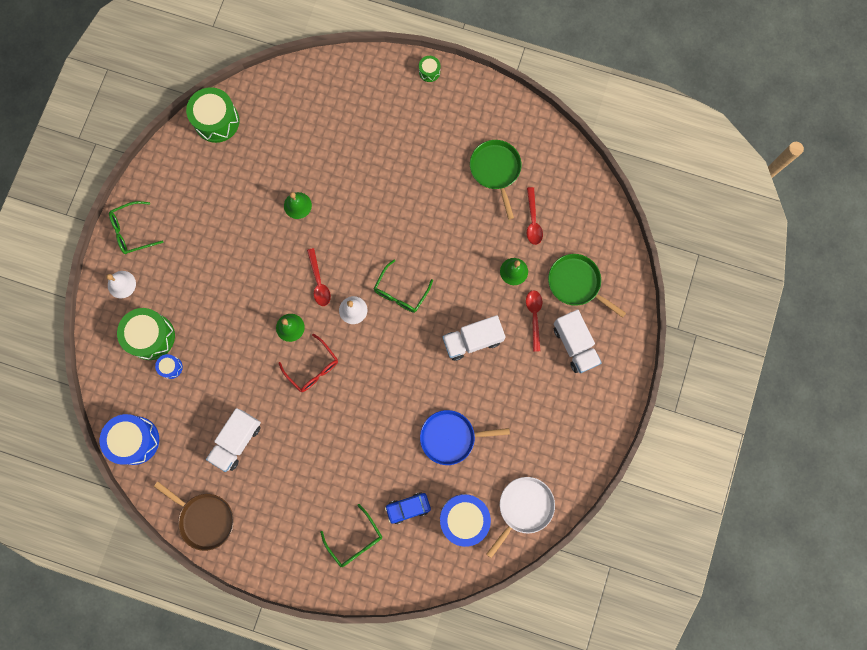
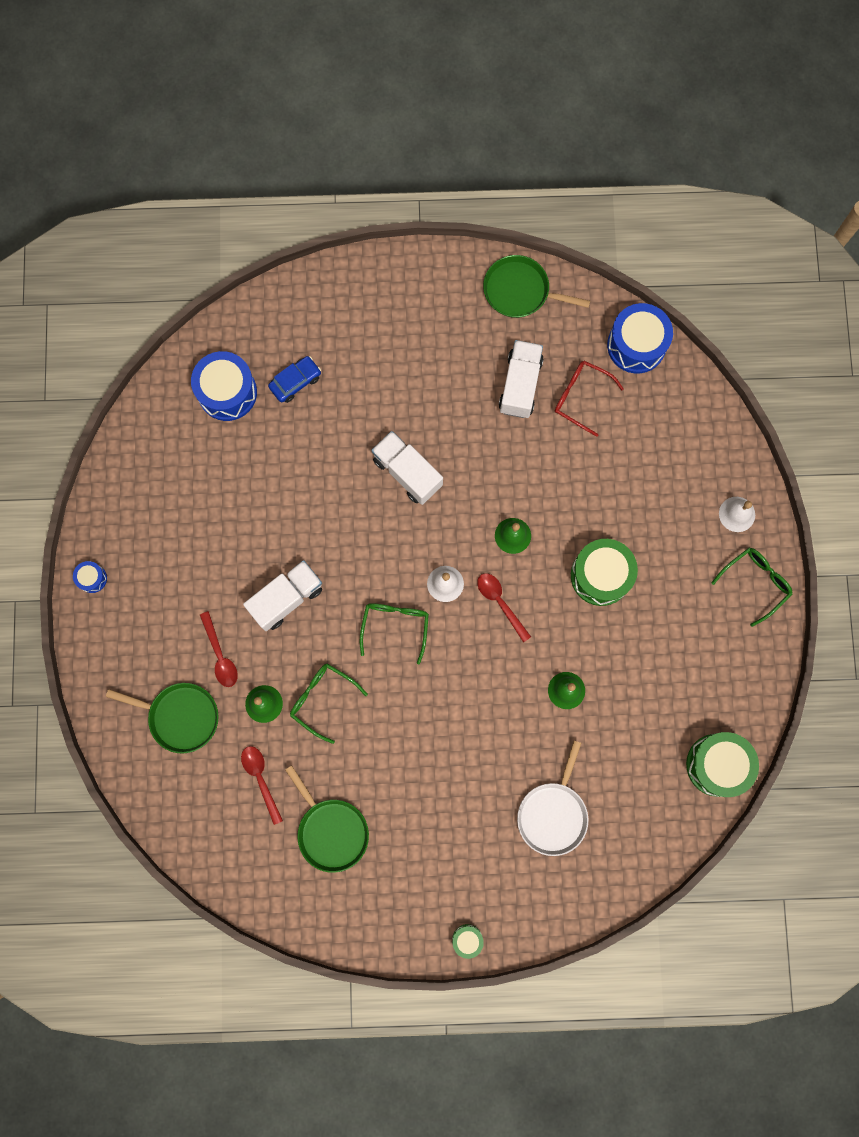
camera: 160 degrees right, 0 degrees up
green drum [117,308,175,360] -> green drum moved to [571,539,638,606]
brown pan [154,482,234,551] -> green pan [483,255,590,318]
blue drum [155,354,183,379] -> blue drum moved to [73,561,107,593]
red glasses [278,334,338,392] -> red glasses moved to [555,361,624,437]
green glasses [320,504,382,567] -> green glasses moved to [290,664,368,744]
blue pan [420,410,510,465] -> none
white pan [486,477,555,558] -> white pan moved to [517,741,589,856]
white truck [554,310,602,373] -> white truck moved to [371,431,443,505]

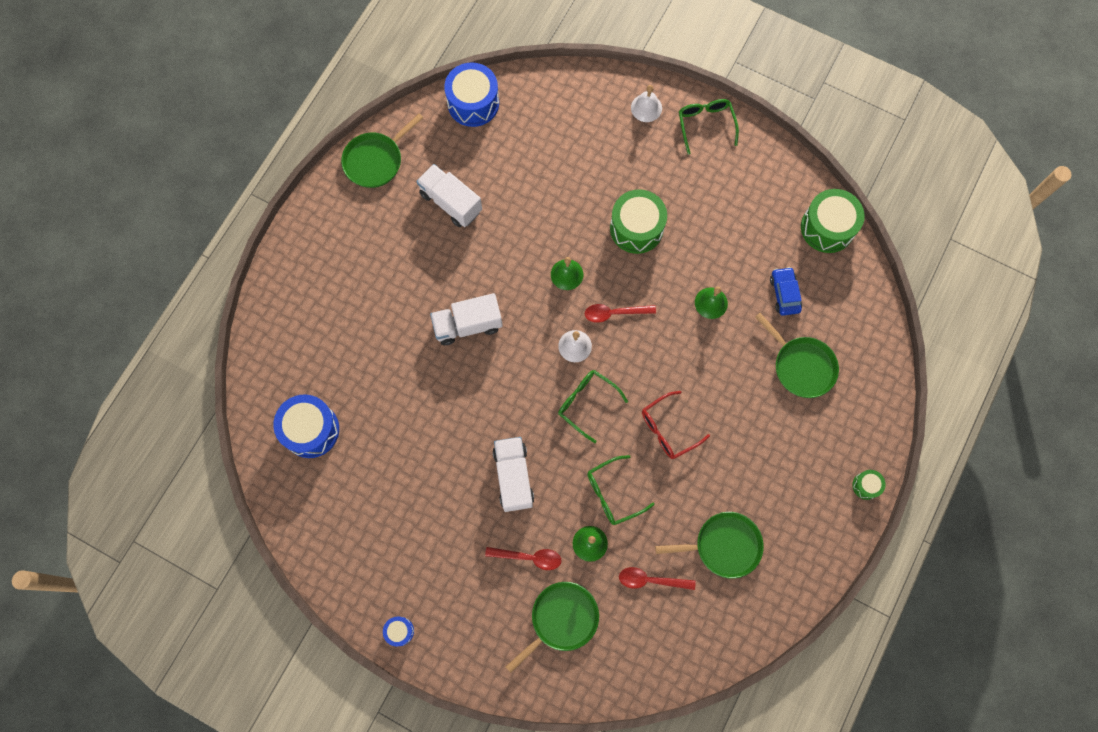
camera: 60 degrees left, 5 degrees down
blue car [268,356,321,403] -> blue car moved to [770,267,802,316]
white pan [517,741,589,856] -> green pan [755,313,839,398]
red glasses [555,361,624,437] -> red glasses moved to [642,391,710,459]

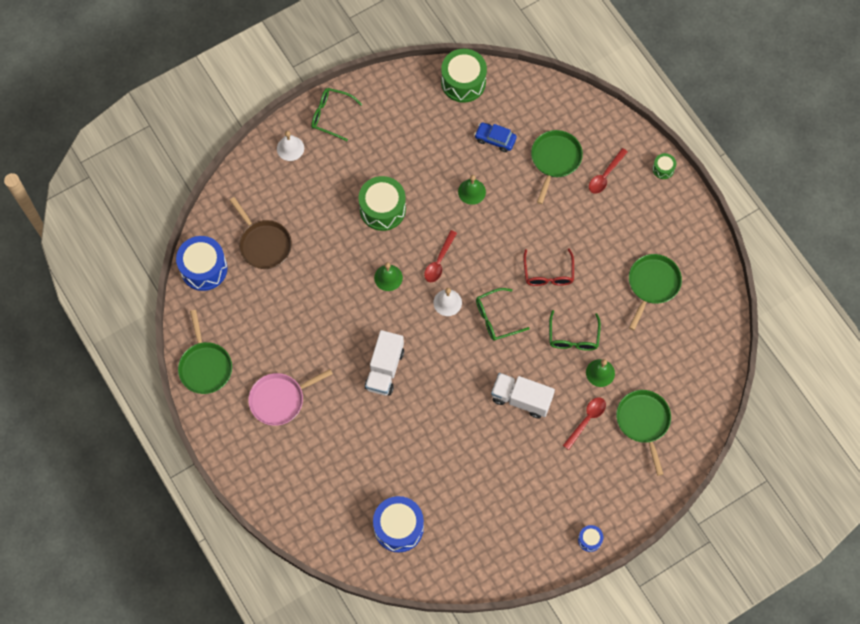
camera: 60 degrees left, 5 degrees down
white truck [416,164,482,227] -> none
red spoon [619,567,696,590] -> red spoon moved to [589,148,628,194]
green pan [755,313,839,398] -> green pan turned 60 degrees counterclockwise [531,130,583,204]
none -> brown pan [229,197,292,269]
none -> pink pan [248,369,333,426]

